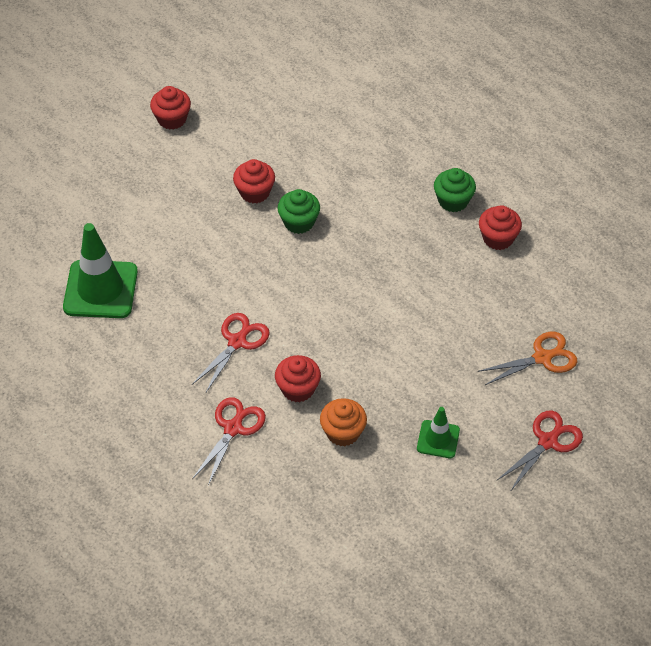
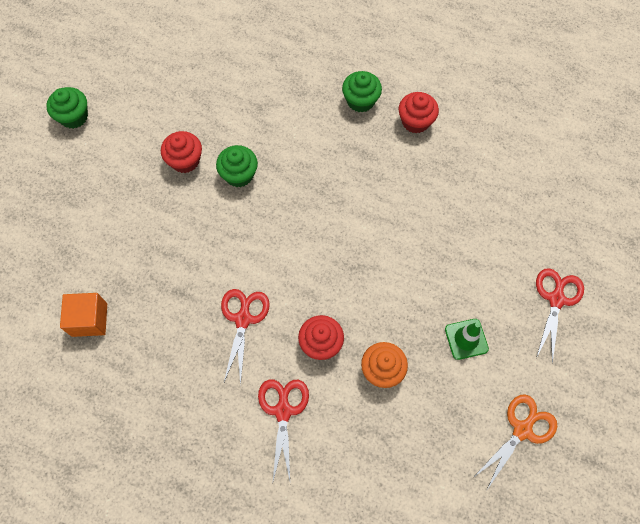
camera: 25 degrees left, 15 degrees up
green traffic cone [63,223,138,318] -> orange cube [60,293,107,337]
red cupcake [150,86,191,130] -> green cupcake [46,87,88,129]
orange scissors [477,332,577,385] -> orange scissors moved to [473,394,558,491]

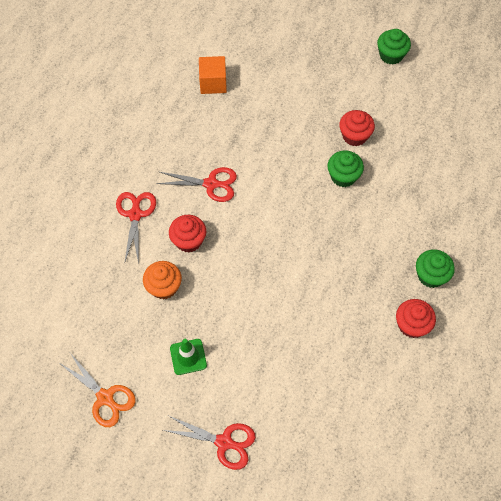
camera: 90 degrees right, 5 degrees down
red scissors [258,379,309,481] -> red scissors turned 90 degrees counterclockwise [116,192,156,264]

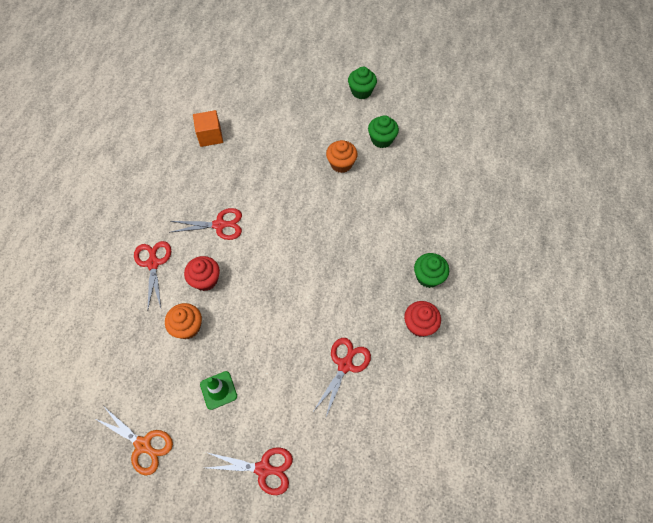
camera: 10 degrees left, 0 degrees up
green cupcake [327,150,364,187] -> green cupcake moved to [368,115,399,148]
red cupcake [339,110,375,146] -> orange cupcake [326,140,358,173]
none -> red scissors [314,338,371,417]

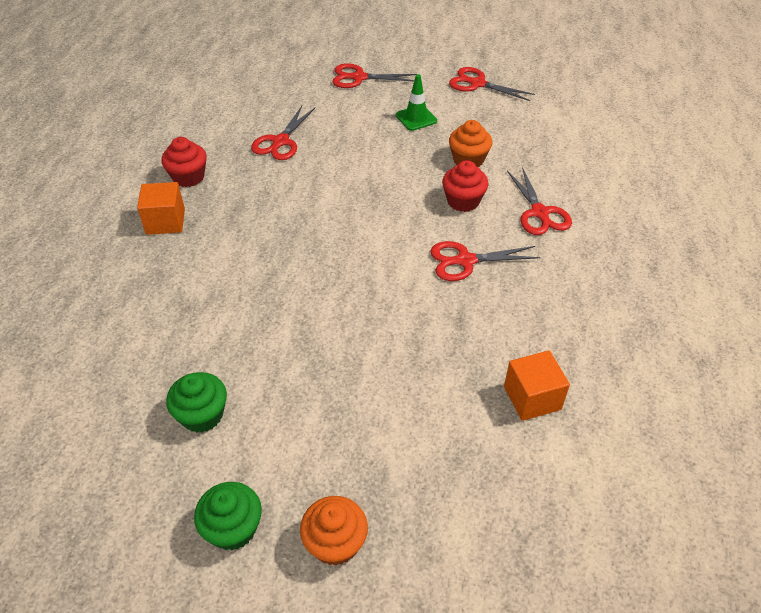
camera: 175 degrees right, 15 degrees down
orange scissors [94,407,173,475] -> red scissors [449,67,535,101]
orange cupcake [326,140,358,173] -> orange cupcake moved to [300,496,368,566]
green cupcake [414,253,449,288] -> orange cube [137,182,185,235]

